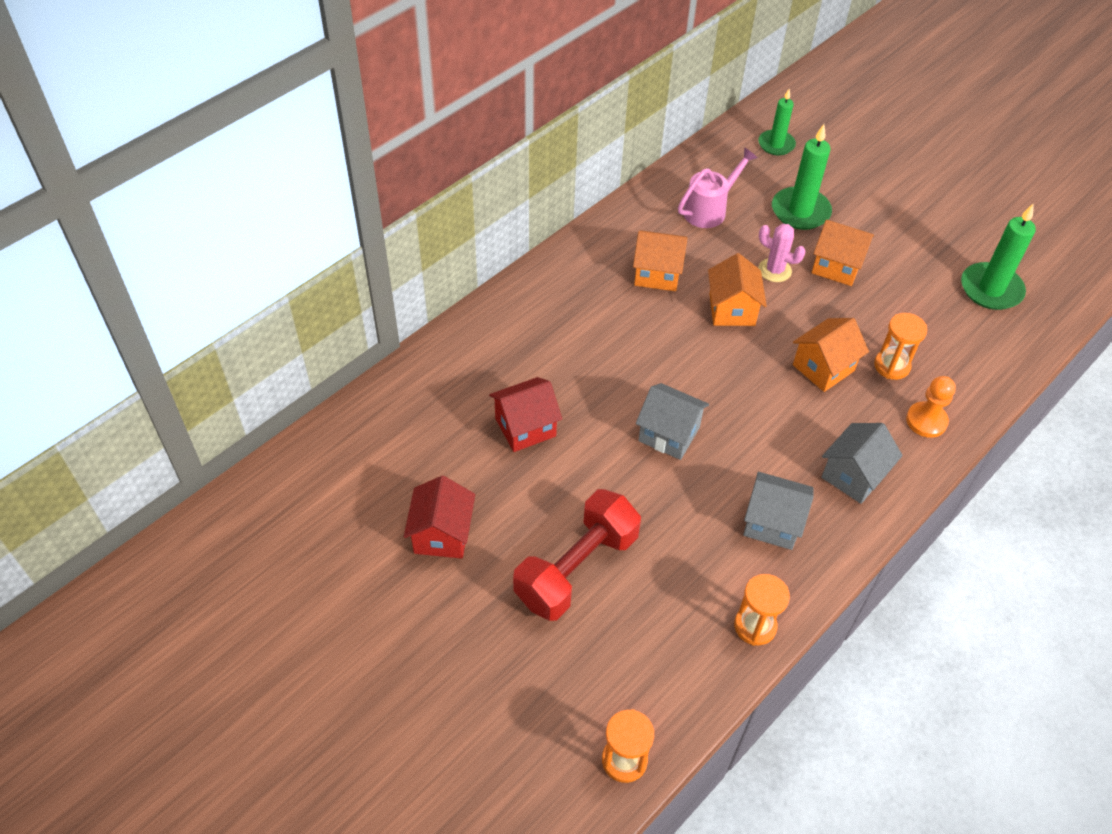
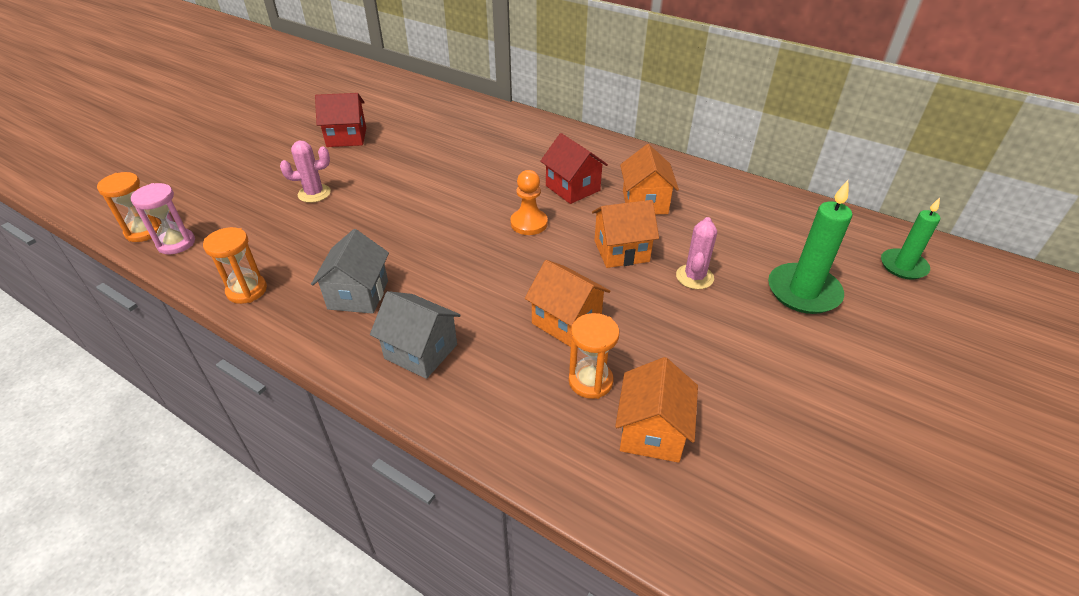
camera: 80 degrees right, 10 degrees down
red house [489,377,562,452] -> red house moved to [541,133,608,204]
red dumbbell [513,489,641,621] -> pink cactus [280,141,331,203]
grey house [636,383,709,460] -> none
pink watering can [678,147,758,228] -> none
orange house [811,220,874,286] -> orange house moved to [615,357,698,463]
orange pawn [906,376,956,438] -> orange pawn moved to [510,170,548,235]
green candle [961,203,1036,310] -> none
none -> pink hourglass [131,183,195,254]

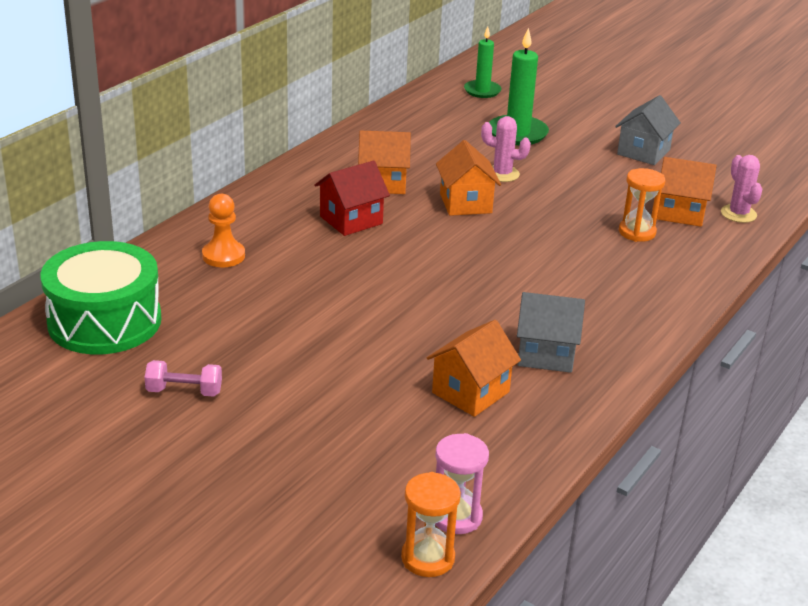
camera: 90 degrees left, 10 degrees down
orange hourglass [203,227,267,304] -> none
pink cactus [280,141,331,203] -> pink cactus moved to [721,155,763,223]
red house [315,93,366,147] -> pink dumbbell [144,360,222,397]
grey house [370,291,461,379] -> grey house moved to [615,95,681,165]
orange pawn [510,170,548,235] -> orange pawn moved to [202,194,245,267]
orange house [525,260,610,347] -> orange house moved to [427,320,521,417]
none -> green drum [40,241,162,354]

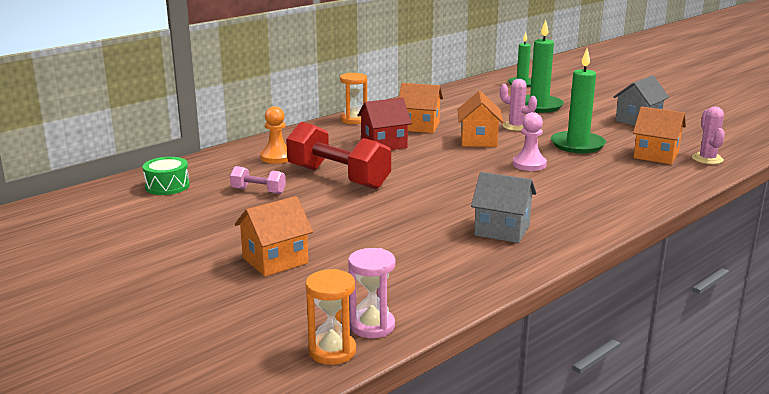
camera: 15 degrees right, 10 degrees down
green drum [40,241,162,354] -> green drum [143,157,190,195], size x0.51
pink dumbbell [144,360,222,397] -> pink dumbbell moved to [230,166,286,194]
orange house [427,320,521,417] -> orange house moved to [235,196,313,277]
orange hourglass [619,168,665,242] -> orange hourglass moved to [340,73,367,124]
none -> red dumbbell [286,122,391,189]
none -> pink pawn [513,112,547,171]
none -> green candle [551,48,606,153]

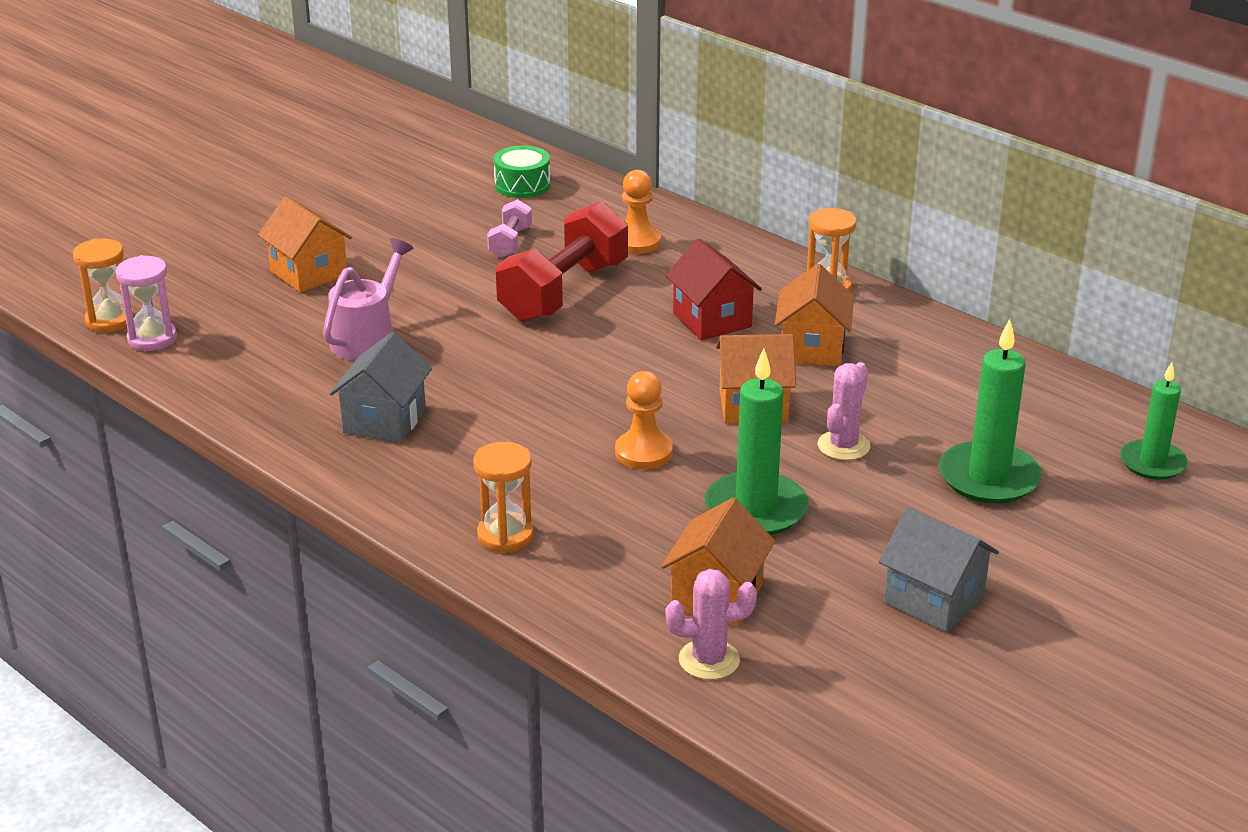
camera: 85 degrees right, 10 degrees up
pink pawn [513,112,547,171] -> orange pawn [615,371,673,470]
none -> pink watering can [323,238,414,361]
none -> orange hourglass [473,442,534,553]

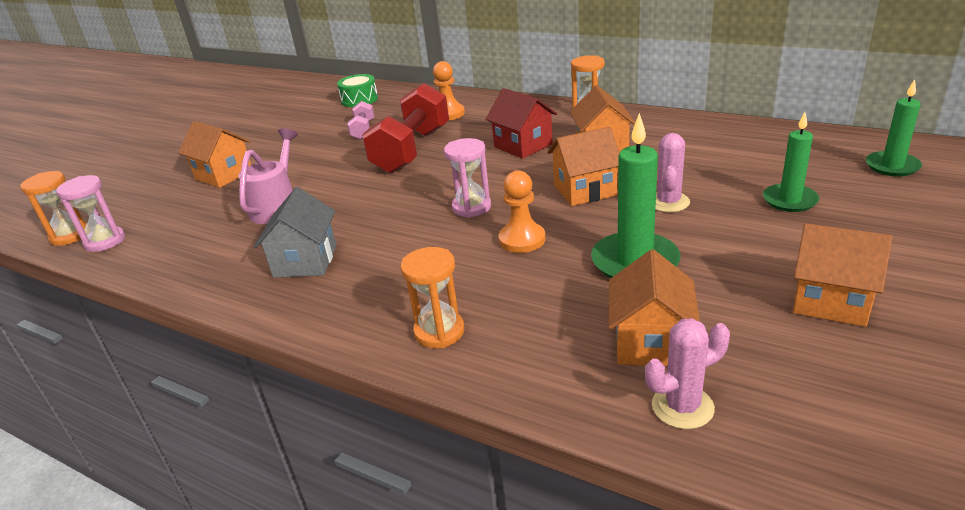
camera: 10 degrees left, 0 degrees up
grey house [879,507,999,632] -> orange house [793,223,892,327]
green candle [939,319,1042,504] -> green candle [763,112,819,212], size x0.66
none -> pink hourglass [444,138,491,218]

